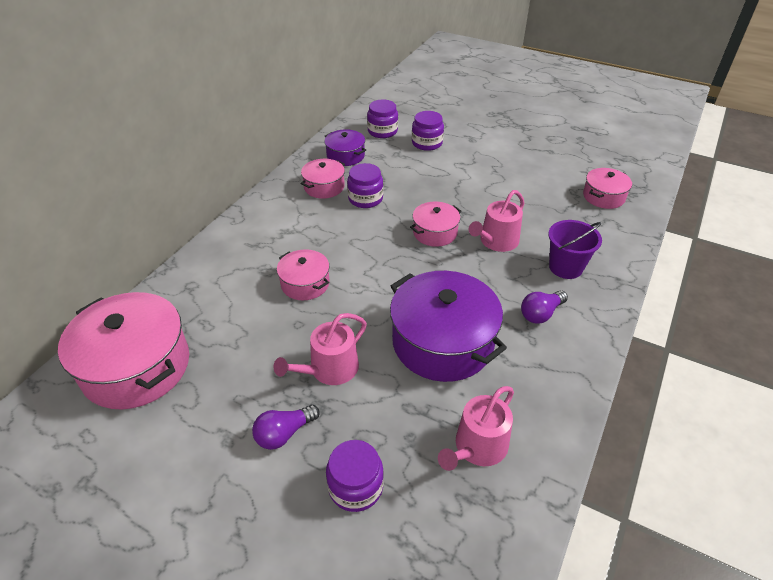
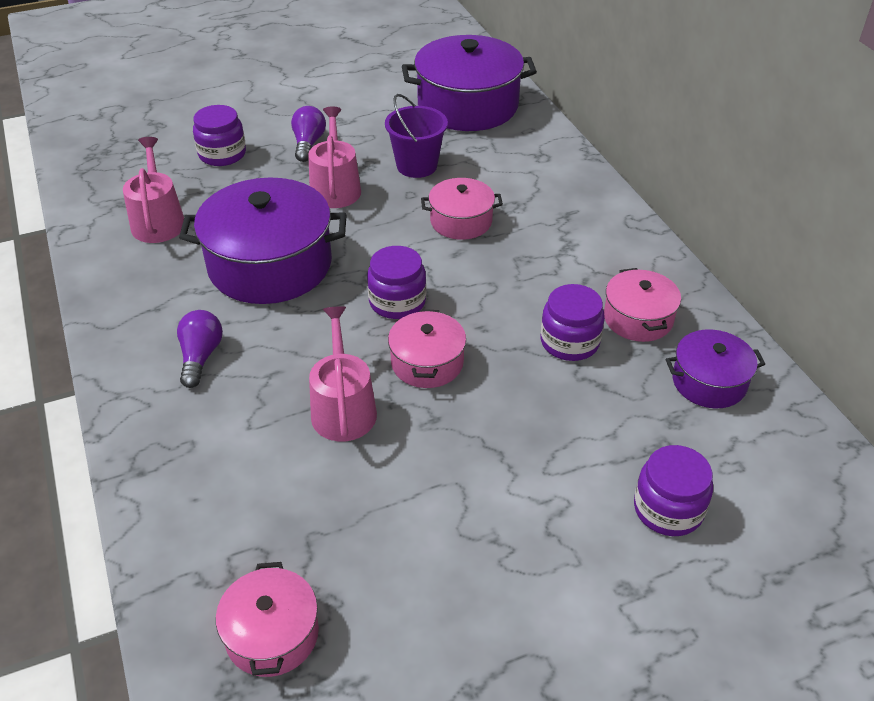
camera: 130 degrees right, 0 degrees up
pink pot [58,292,189,410] -> purple pot [402,35,537,131]
purple jar [367,100,398,138] -> purple jar moved to [367,246,426,319]
purple bucket [548,220,602,279] -> purple bucket moved to [385,94,448,178]

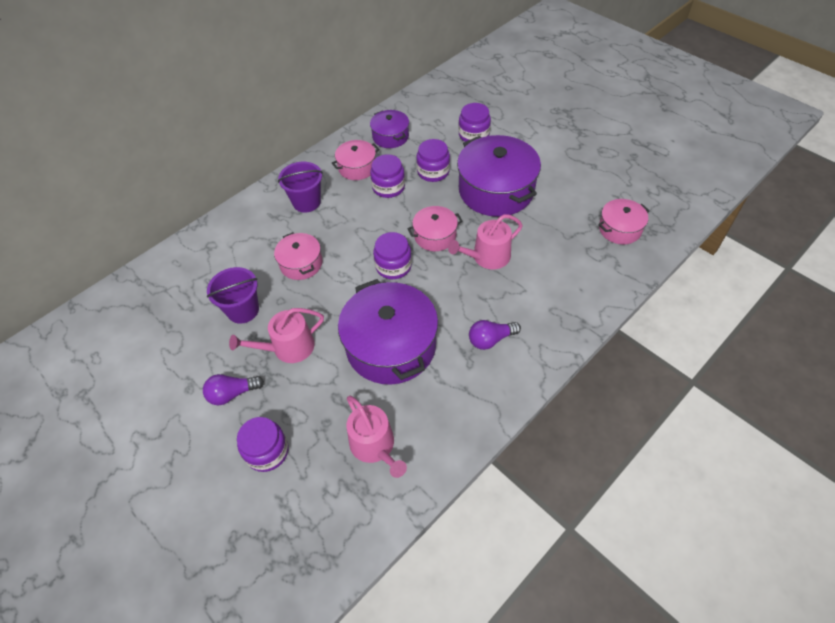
camera: 110 degrees left, 10 degrees up
pink watering can [123,137,184,243] -> pink watering can turned 90 degrees counterclockwise [346,396,407,478]
purple pot [402,35,537,131] -> purple pot moved to [457,135,541,217]
none -> purple bucket [278,162,323,212]
none -> purple jar [416,139,450,182]

